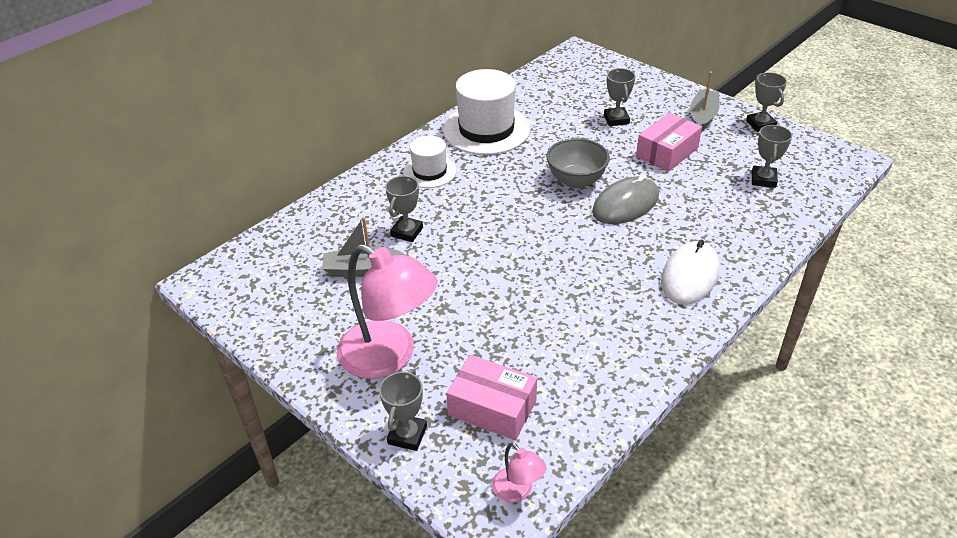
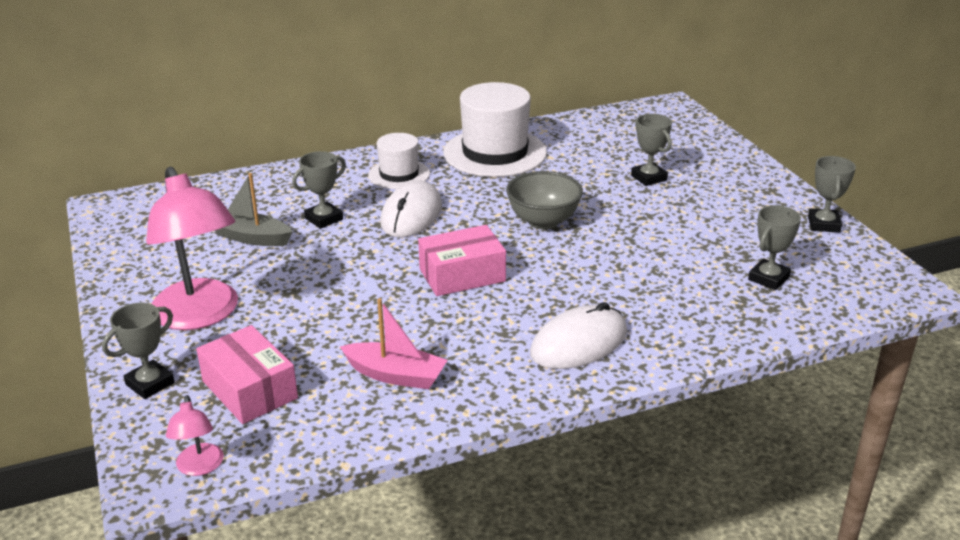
camera: 25 degrees right, 10 degrees down
grey mouse [592,175,659,224] -> none
grey trophy [604,68,635,126] -> grey trophy turned 45 degrees counterclockwise [631,114,672,186]
pink box [636,112,702,172] -> pink box moved to [418,225,506,296]
grey boat [690,71,720,131] -> none
none -> pink boat [340,298,448,389]
none -> white mouse [380,181,442,237]

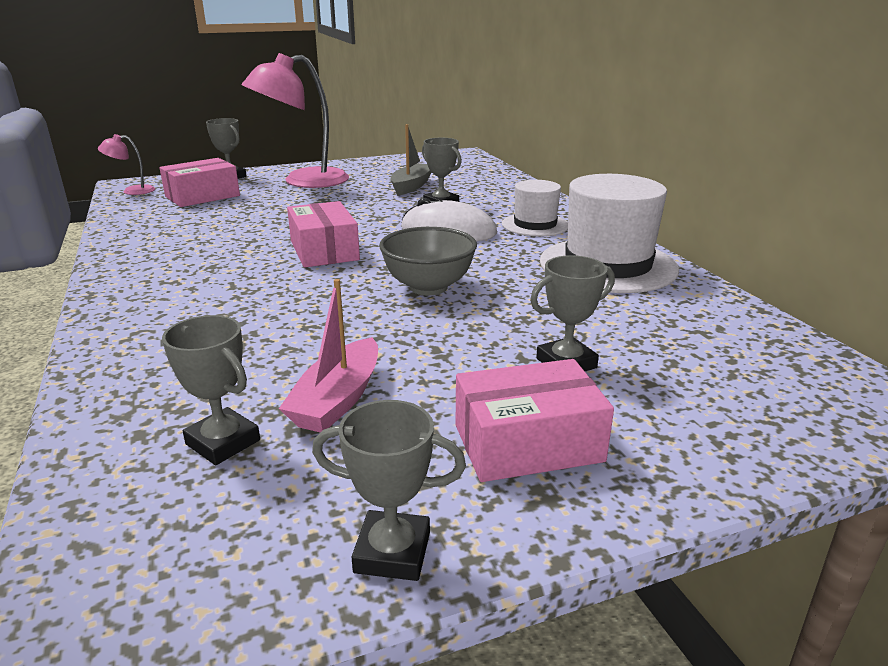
camera: 90 degrees right, 5 degrees down
pink boat [340,298,448,389] -> pink boat moved to [279,279,378,432]
white mouse [530,302,627,369] -> none
none -> pink box [456,359,614,482]

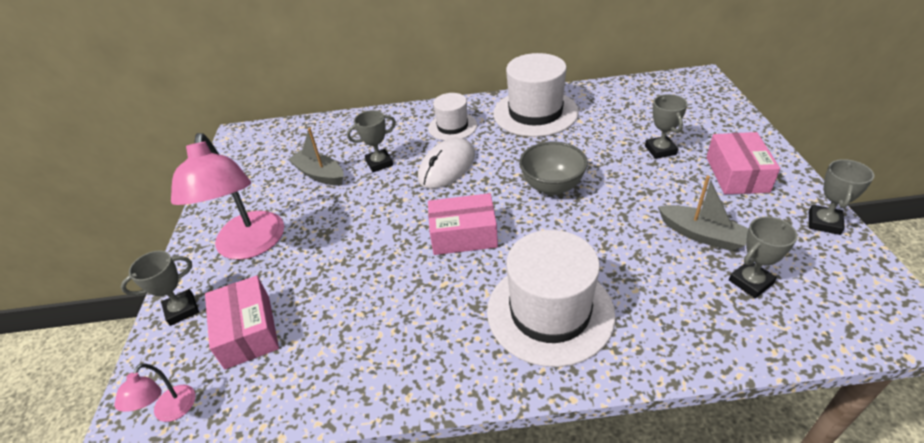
camera: 70 degrees left, 15 degrees up
pink boat [279,279,378,432] -> grey boat [658,176,749,251]
none -> white hat [487,230,616,367]

